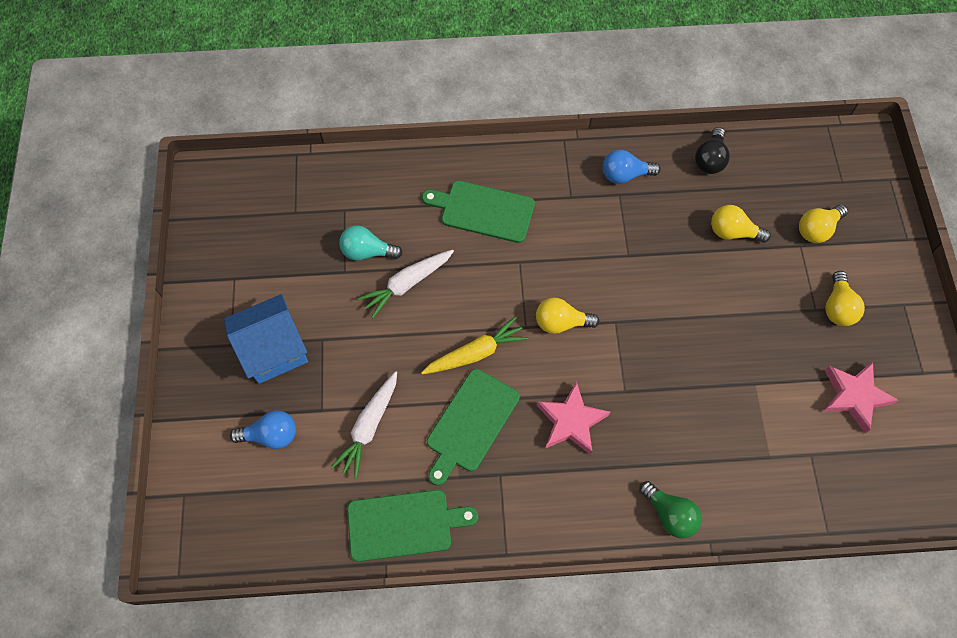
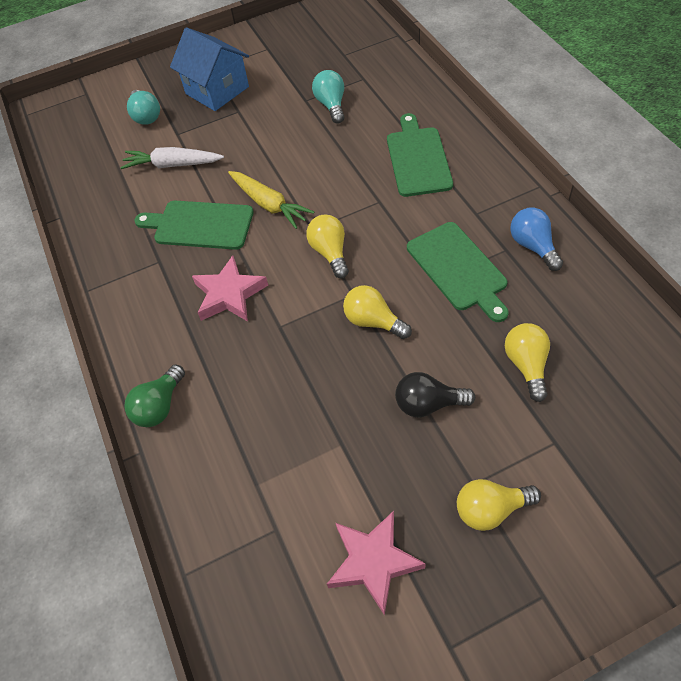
camera: 75 degrees right, 10 degrees down
blue light bulb [230,410,296,449] -> turquoise light bulb [127,90,160,125]
green cutting board [347,490,478,562] -> green cutting board moved to [407,222,509,322]
white carrot [357,250,454,318] -> none
black light bulb [695,127,730,174] -> black light bulb moved to [395,372,475,418]
yellow light bulb [799,204,848,243] -> yellow light bulb moved to [343,285,412,339]

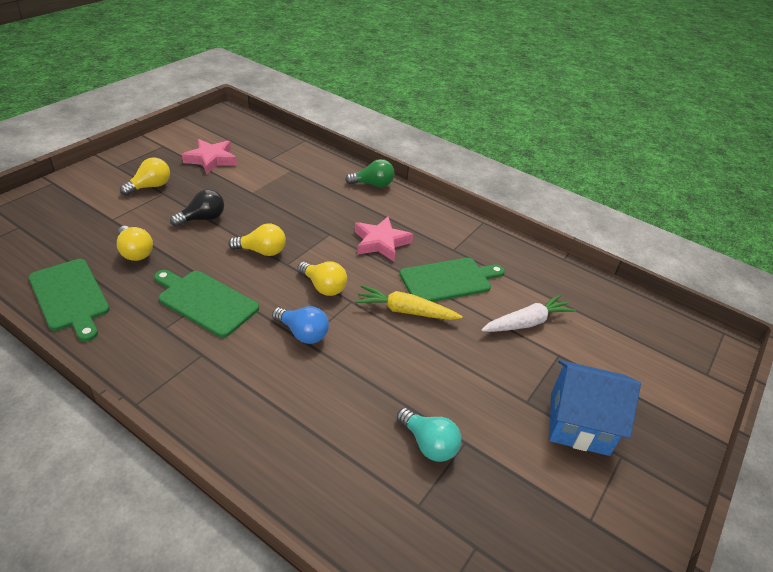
camera: 140 degrees right, 15 degrees down
green light bulb [124,364,185,427] -> green light bulb turned 90 degrees clockwise [345,159,395,187]
turquoise light bulb [127,90,160,125] -> none
green cutting board [387,113,453,197] -> green cutting board moved to [29,259,110,342]
blue light bulb [510,208,563,271] -> blue light bulb moved to [272,306,329,344]

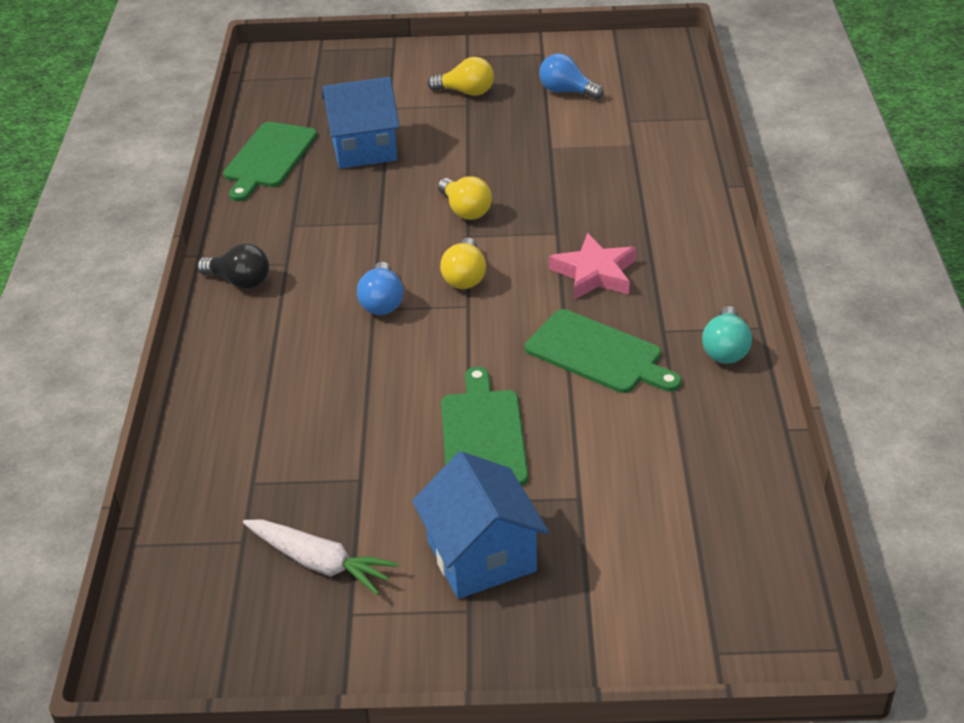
camera: 60 degrees right, 0 degrees up
yellow light bulb [117,226,153,261] -> blue house [322,77,400,169]
green cutting board [154,270,259,337] -> green cutting board moved to [441,367,528,486]
black light bulb [170,189,224,226] -> black light bulb moved to [197,244,269,289]
pink star [182,139,237,174] -> blue light bulb [539,53,604,100]
green light bulb [345,159,395,187] -> none
yellow carrot [355,285,463,320] -> none
turquoise light bulb [397,408,461,462] -> turquoise light bulb moved to [702,306,752,364]
white carrot [481,294,576,332] -> white carrot moved to [243,519,399,595]

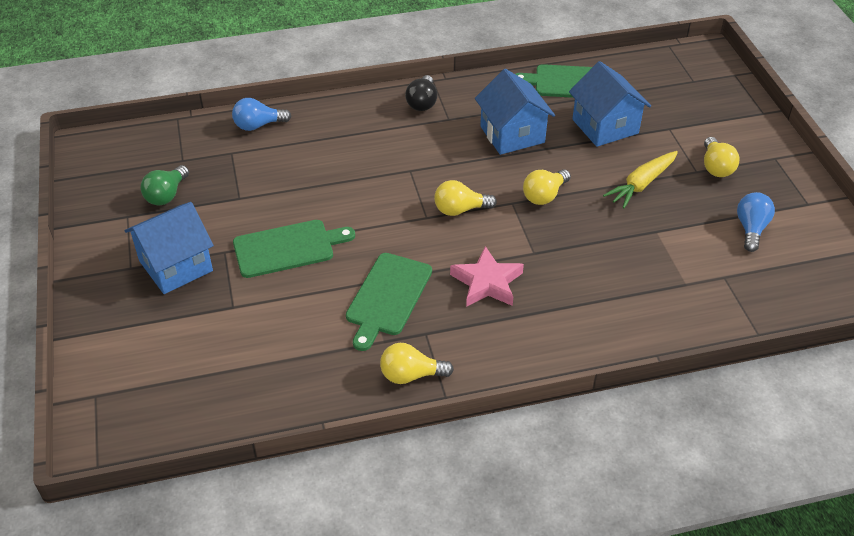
camera: 75 degrees right, 5 degrees up
white carrot [243,519,399,595] -> green light bulb [141,165,189,205]
blue light bulb [357,262,403,315] -> blue light bulb moved to [232,98,291,131]
turquoise light bulb [702,306,752,364] -> yellow light bulb [380,343,454,384]
none -> blue house [475,69,555,155]
none -> yellow carrot [603,151,678,208]

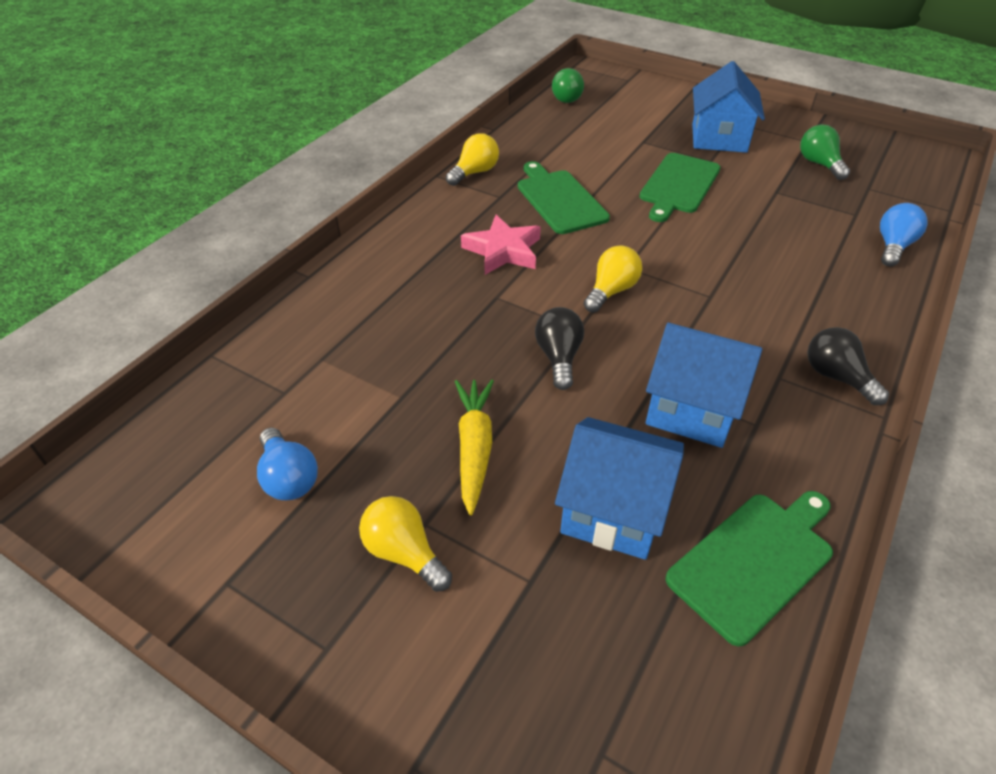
camera: 135 degrees right, 0 degrees up
yellow light bulb [523,169,571,205] -> black light bulb [535,307,584,390]
none -> green light bulb [552,68,584,103]

